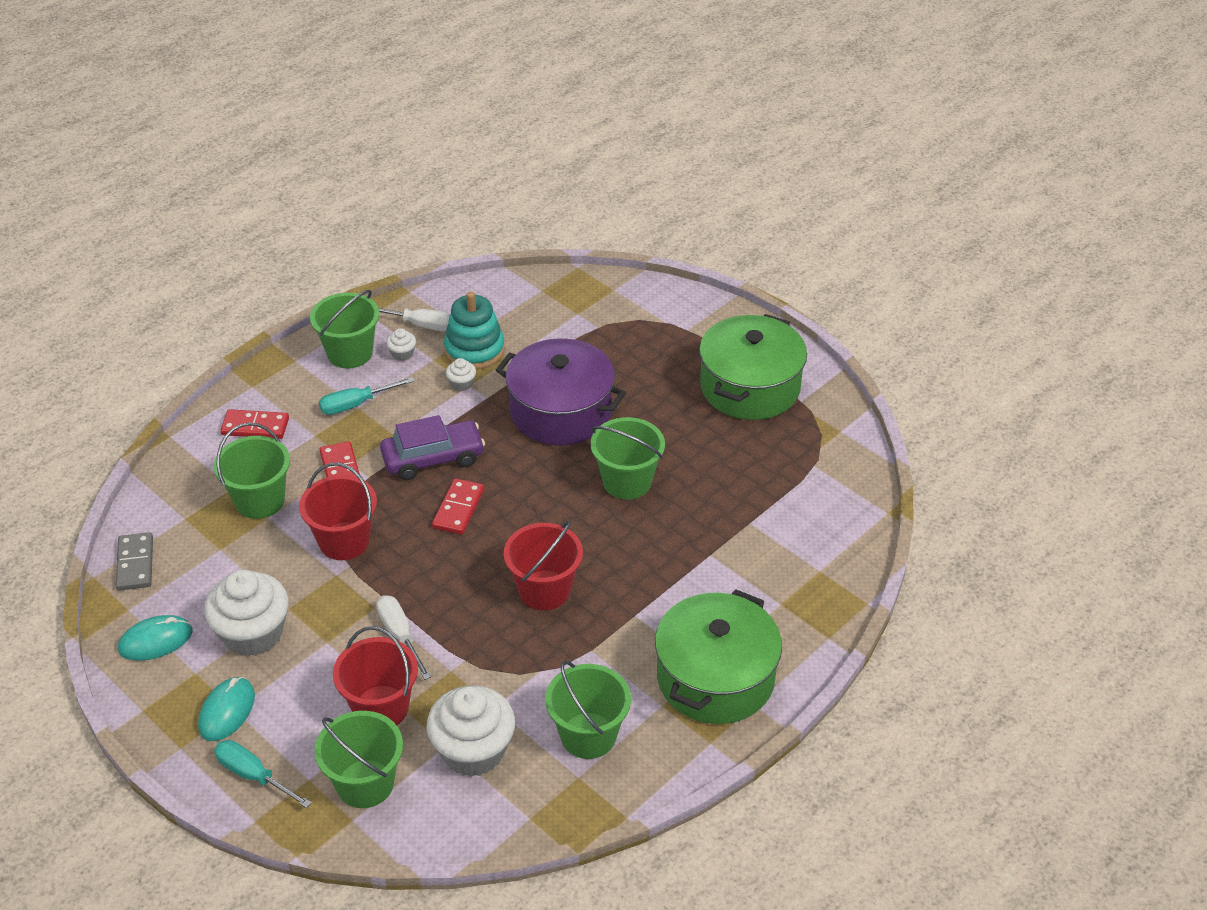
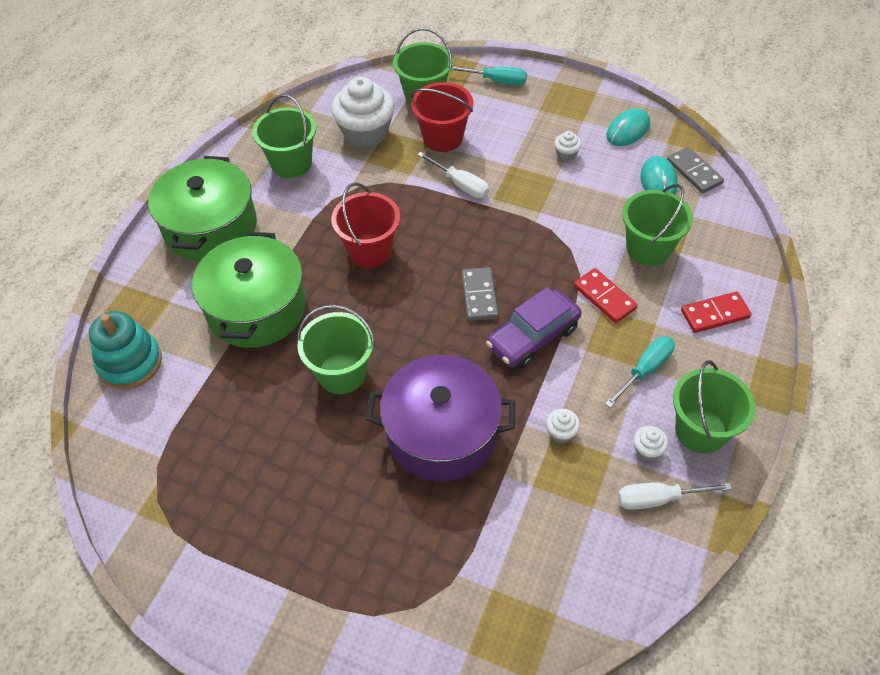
camera: 160 degrees right, 10 degrees up
turquoise mouse [198,677,255,741] -> turquoise mouse moved to [640,156,678,195]
white cupcake [204,570,289,656] -> white cupcake [554,131,581,161], size x0.43
red bucket [299,463,377,560] -> none
red domino [432,478,484,535] -> grey domino [462,267,499,321]
turquoise stacking toy [444,291,505,370] -> turquoise stacking toy moved to [89,311,162,389]
green pot [699,314,807,420] -> green pot moved to [192,232,306,348]

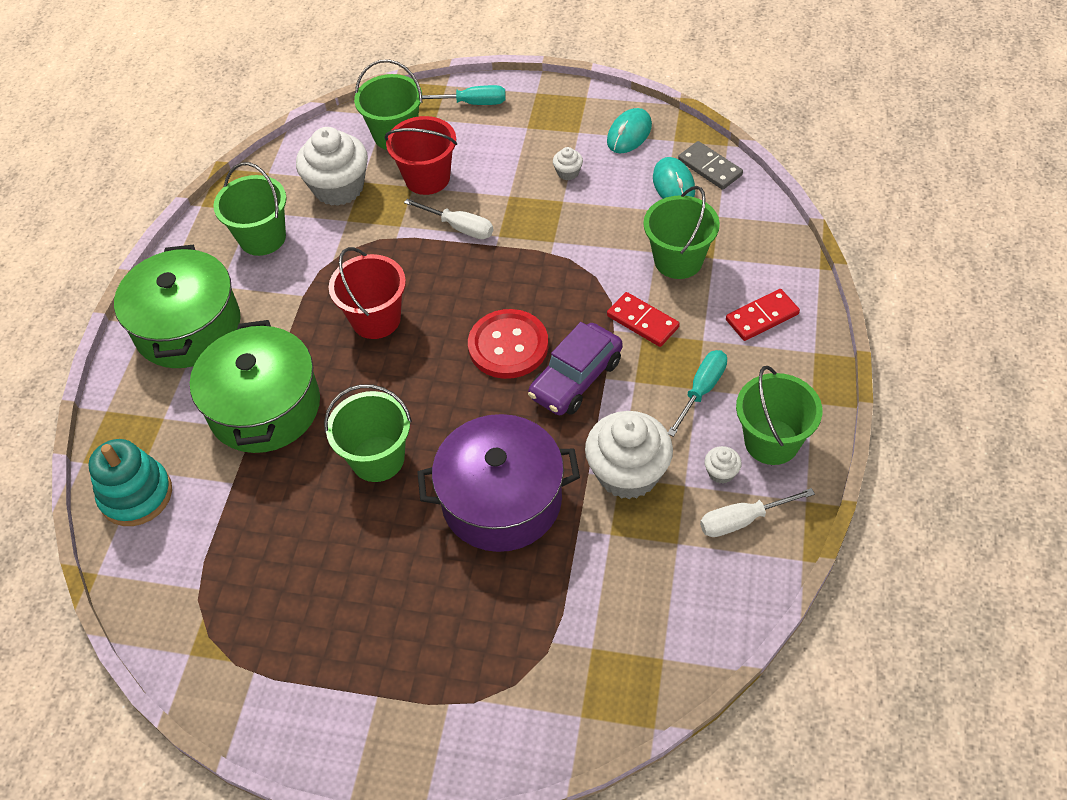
camera: 10 degrees left, 0 degrees up
grey domino [462,267,499,321] -> red button [468,309,548,379]
white cupcake [546,409,580,443] -> white cupcake [585,411,673,499], size x2.35

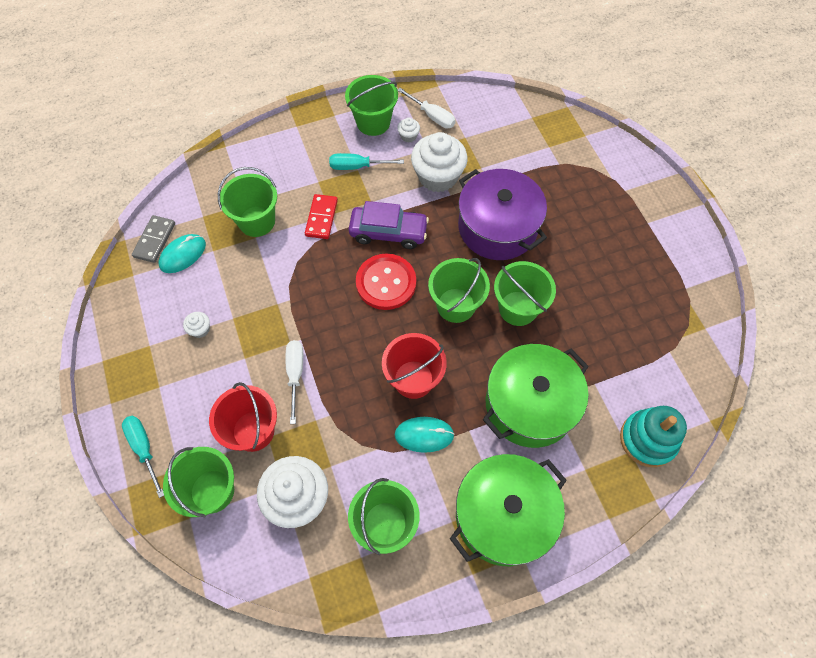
camera: 125 degrees left, 10 degrees up
turquoise mouse [607,108,652,153] -> turquoise mouse moved to [394,417,455,453]
red domino [726,289,800,341] -> none
none -> green bucket [428,258,490,323]

